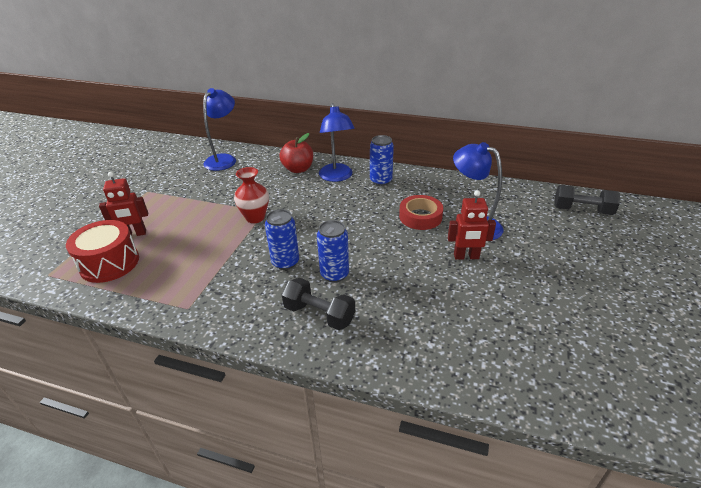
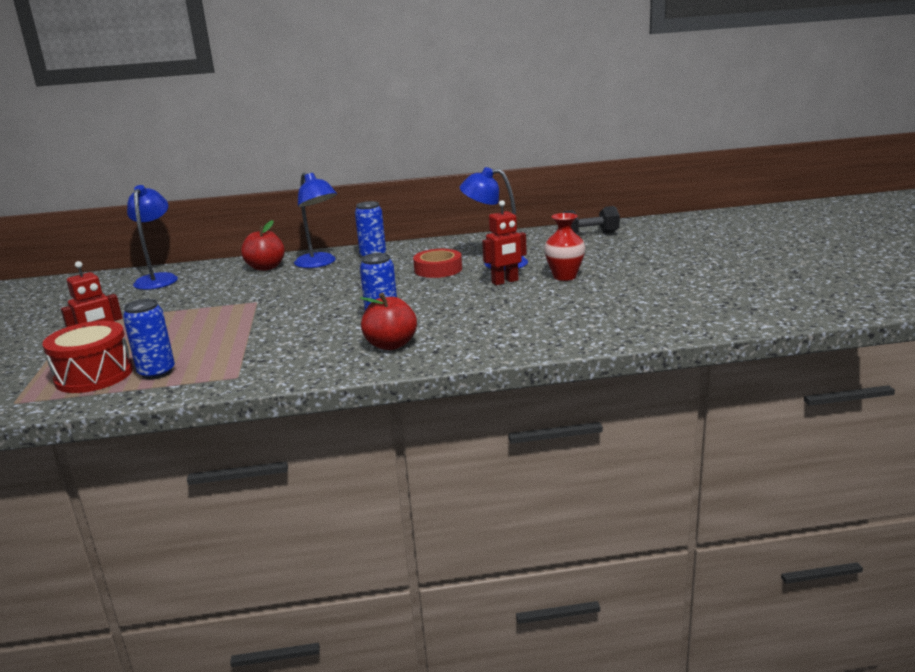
camera: 25 degrees left, 15 degrees down
red vase [234,167,269,223] -> red vase moved to [544,213,585,281]
blue can [265,209,299,270] -> blue can moved to [123,299,175,380]
black dumbbell [281,278,355,330] -> red apple [360,293,417,350]

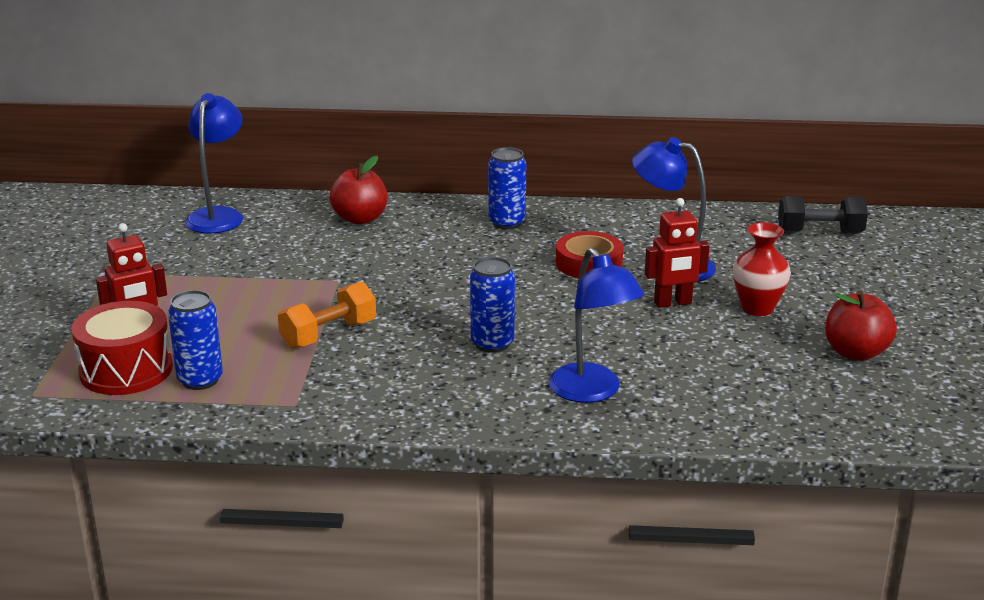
camera: 10 degrees right, 5 degrees up
blue lamp [294,173,337,268] -> blue lamp moved to [549,248,644,403]
red apple [360,293,417,350] -> red apple moved to [825,290,897,361]
none -> orange dumbbell [278,282,376,349]

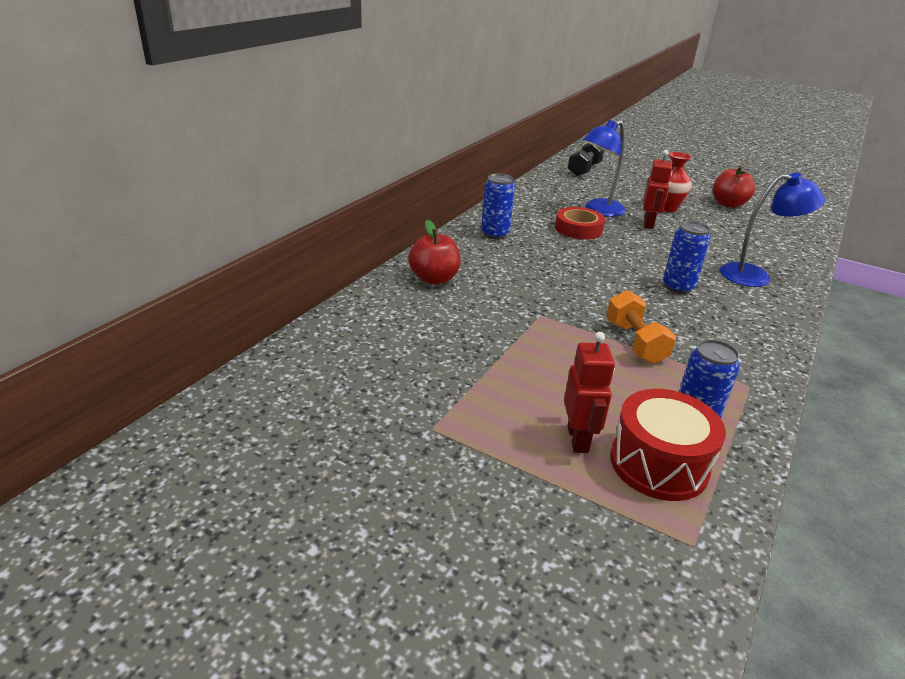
camera: 65 degrees left, 5 degrees up
blue lamp [185,93,243,233] -> none

